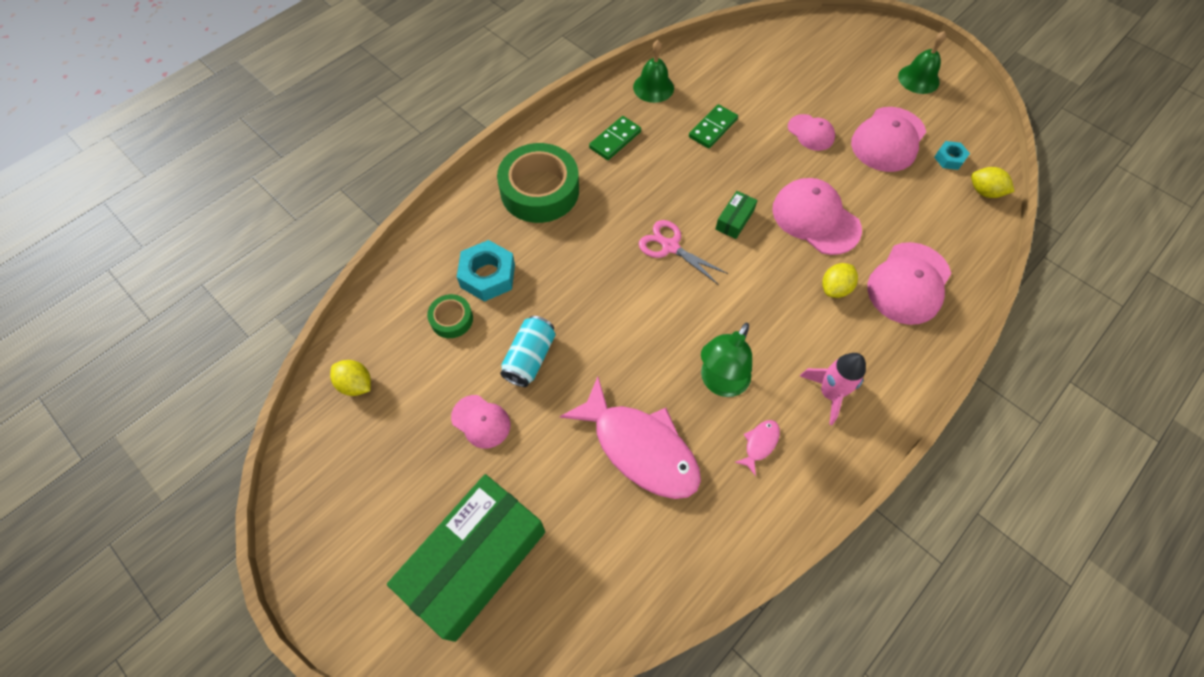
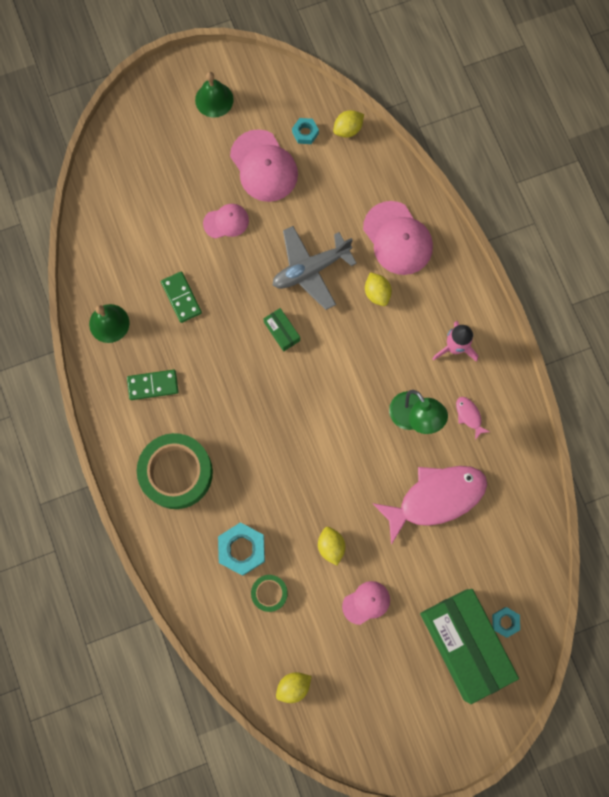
camera: 65 degrees left, 15 degrees up
turquoise can [500,316,555,387] -> yellow lemon [318,527,345,566]
green domino [589,116,641,160] -> green domino turned 75 degrees counterclockwise [127,369,179,400]
pink scissors [639,220,728,285] -> none
pink cap [772,178,862,255] -> grey plane [273,226,357,310]
none -> turquoise nut [492,607,520,638]

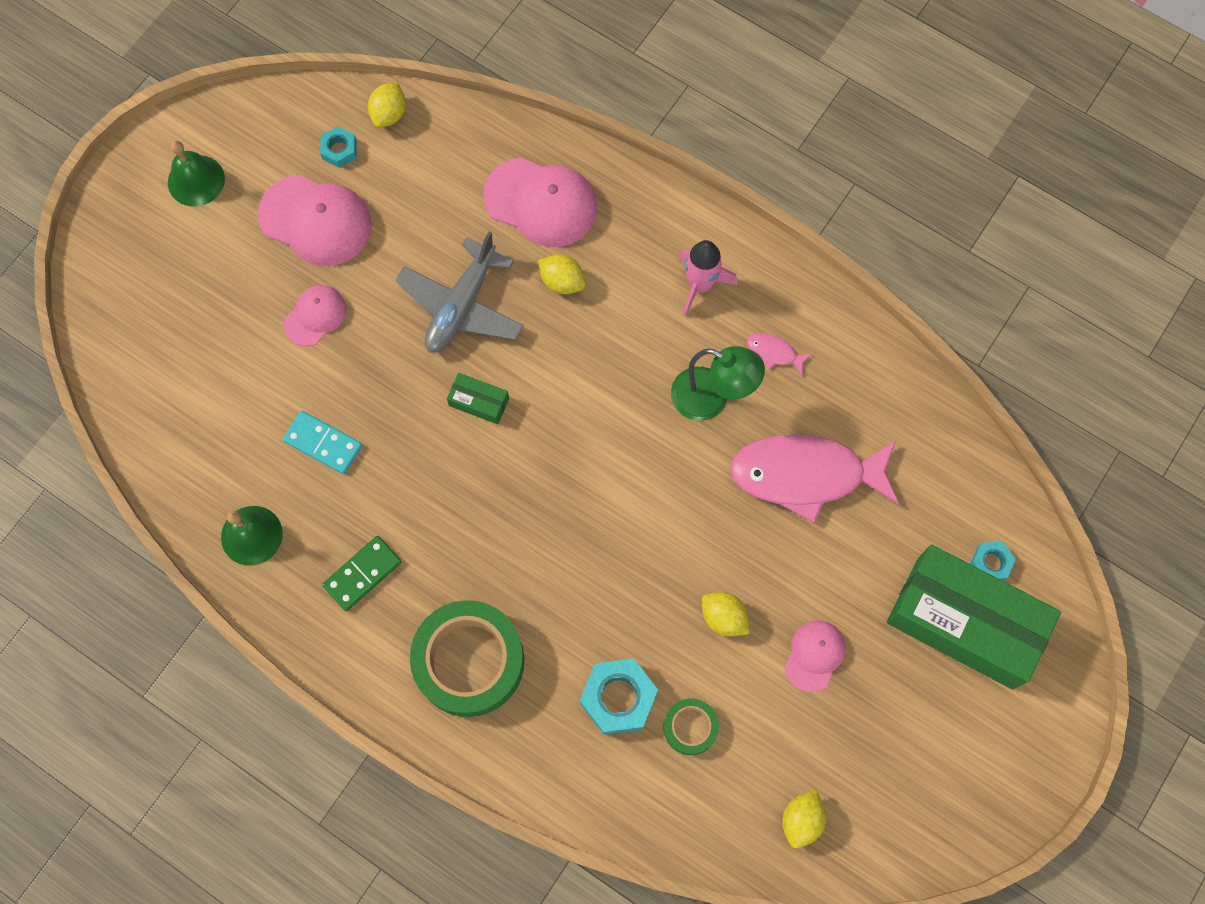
camera: 35 degrees left, 5 degrees down
green domino [161,271,202,323] -> turquoise domino [283,411,363,474]
pink fish [372,466,487,545] -> pink fish turned 120 degrees counterclockwise [730,434,899,523]

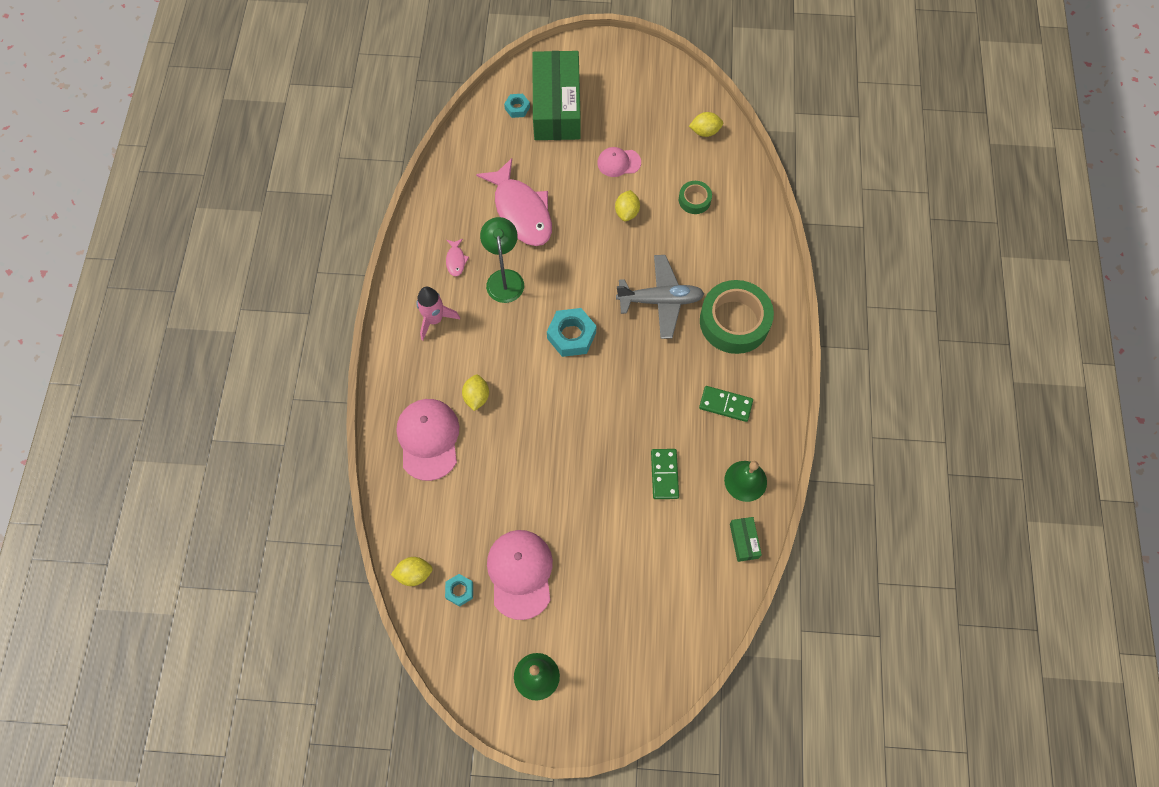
camera: 120 degrees left, 5 degrees down
pink cap [283,285,347,346] -> none
turquoise domino [283,411,363,474] -> green domino [651,449,679,499]
grey plane [396,231,524,353] -> grey plane moved to [616,255,704,339]
green box [447,373,509,424] -> green box moved to [730,517,762,562]
turquoise nut [580,658,658,735] -> turquoise nut moved to [547,308,596,357]

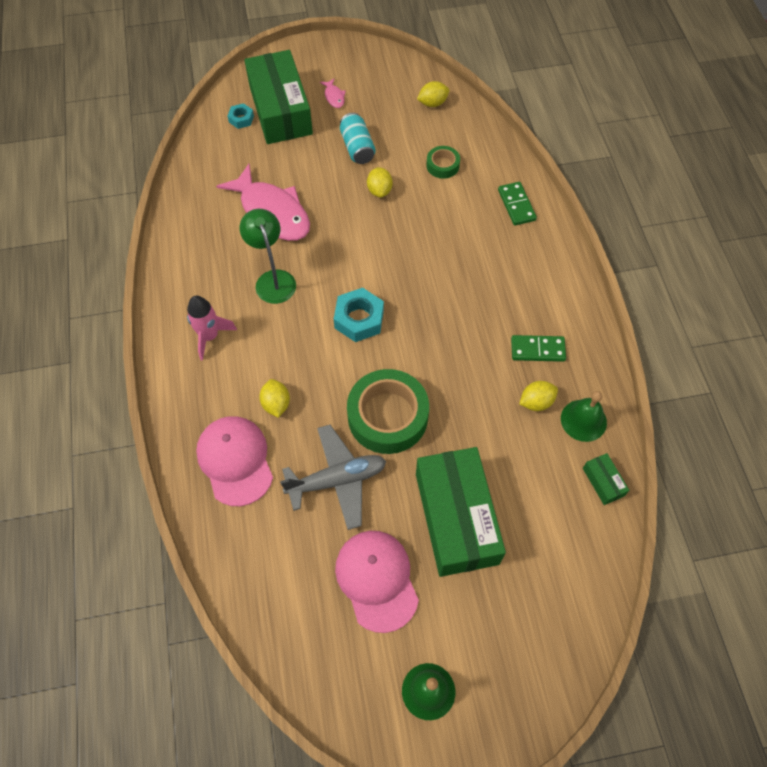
camera: 15 degrees left, 5 degrees down
yellow lemon [391,557,433,586] -> yellow lemon moved to [519,381,558,411]
turquoise nut [445,574,473,607] -> none
pink fish [446,239,469,276] -> pink fish moved to [320,78,346,108]
pink cap [597,147,641,177] -> turquoise can [340,113,376,164]
grey plane [616,255,704,339] -> grey plane moved to [280,425,386,530]
green domino [651,449,679,499] -> green domino moved to [498,182,537,225]
green tape [700,280,774,354] -> green tape moved to [347,369,429,454]
none -> green box [416,447,506,577]

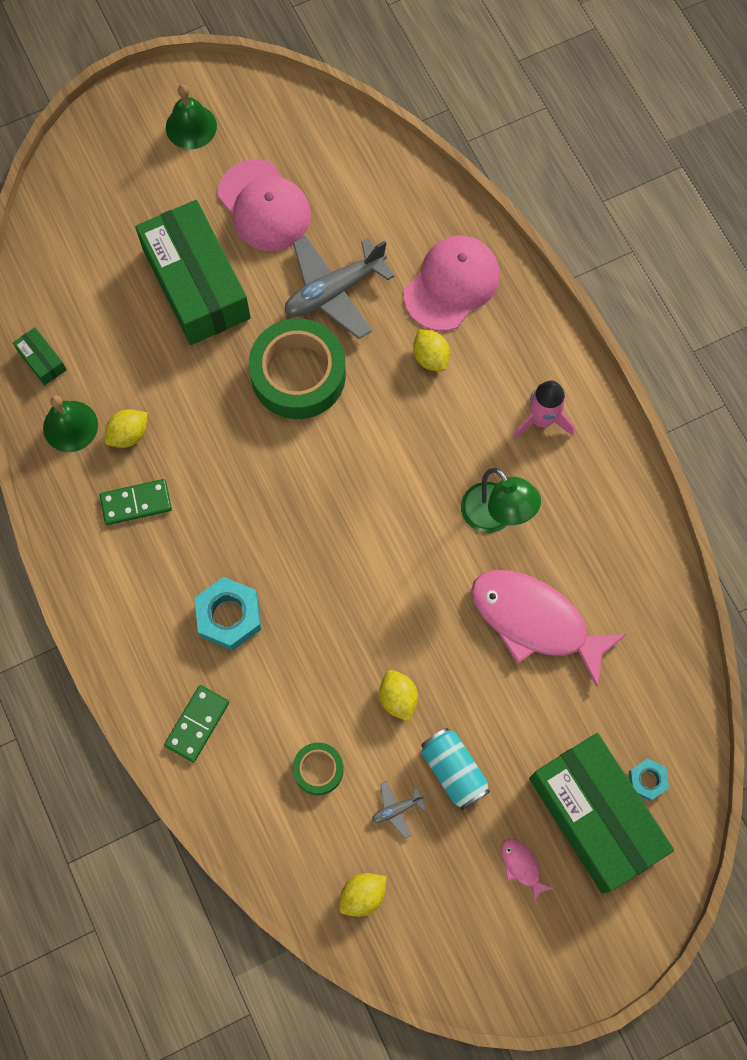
camera: 165 degrees right, 10 degrees up
pink cap [196,416,273,506] -> pink cap turned 105 degrees counterclockwise [404,236,500,331]
turquoise nut [334,288,384,342] -> turquoise nut moved to [195,577,261,651]
green domino [498,182,537,225] -> green domino turned 60 degrees clockwise [164,685,229,762]
none -> grey plane [372,781,426,839]

